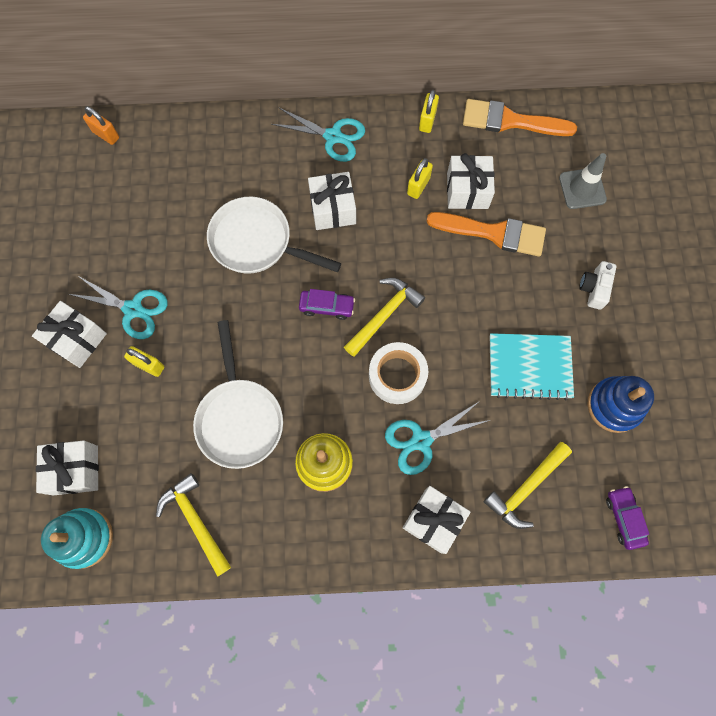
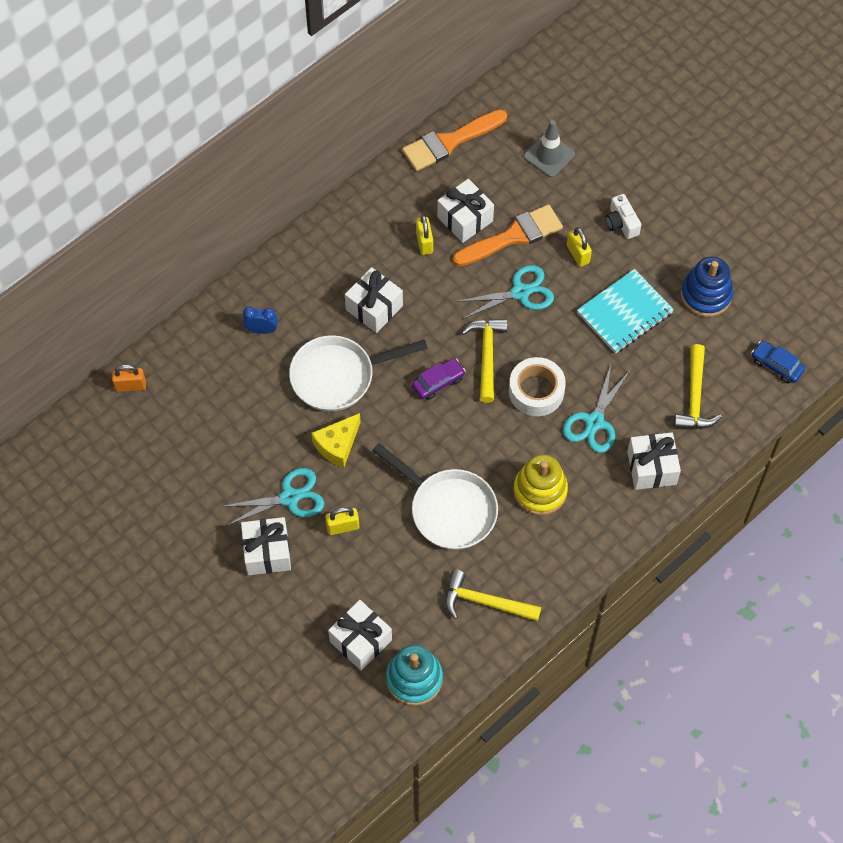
camera: 40 degrees left, 10 degrees down
turquoise scissors [271,108,365,162] -> turquoise scissors moved to [455,265,554,319]
yellow padlock [419,90,439,133] -> yellow padlock moved to [567,227,592,267]
purple car [606,486,649,550] -> blue car [751,341,805,384]
none -> blue clock [243,307,278,334]
none -> yellow cheese [311,413,361,468]

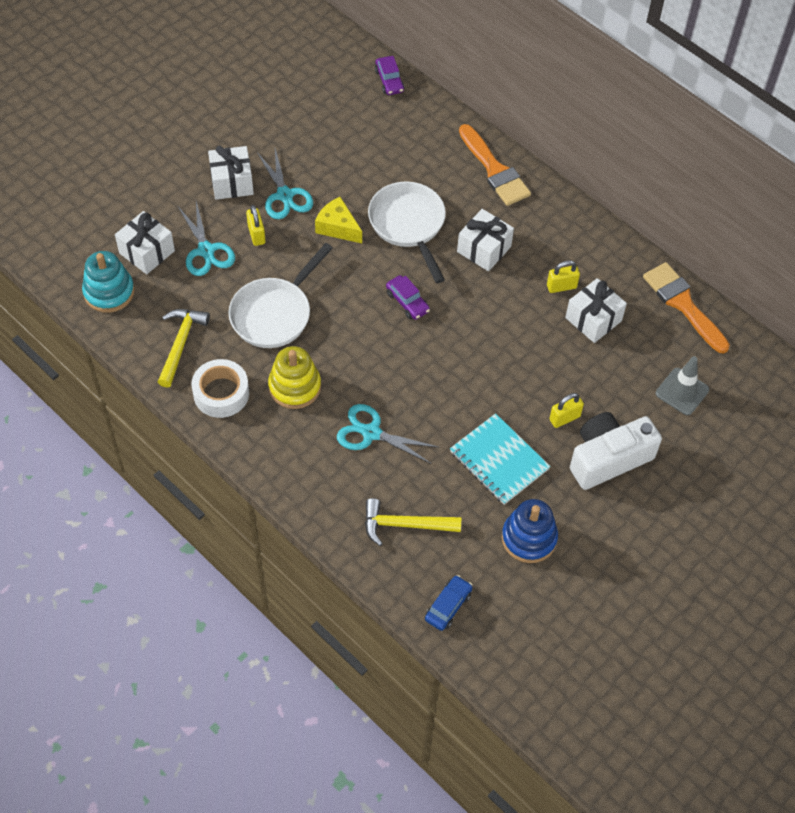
camera: 85 degrees right, 5 degrees down
orange padlock [112,364,146,392] -> purple car [375,56,405,95]
blue clock [243,307,278,334] -> none
orange brush [453,204,563,266] -> orange brush moved to [459,124,531,206]
turquoise scissors [455,265,554,319] -> turquoise scissors moved to [177,202,235,276]
yellow hammer [461,319,507,403] -> none
white tape [509,357,566,416] -> white tape moved to [191,359,249,418]
white camera [605,194,641,239] -> white camera [570,412,662,490], size x1.97
white gift [627,432,681,490] -> none

